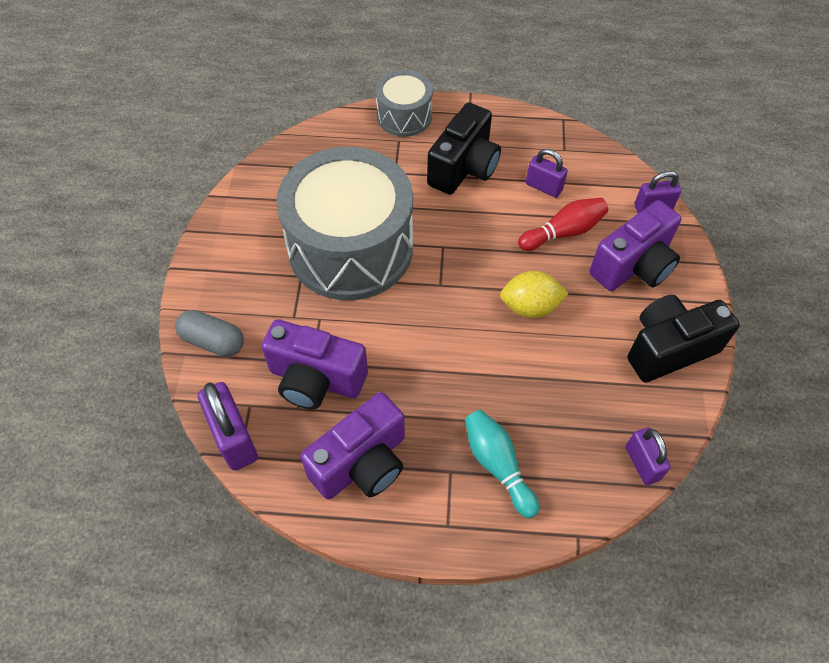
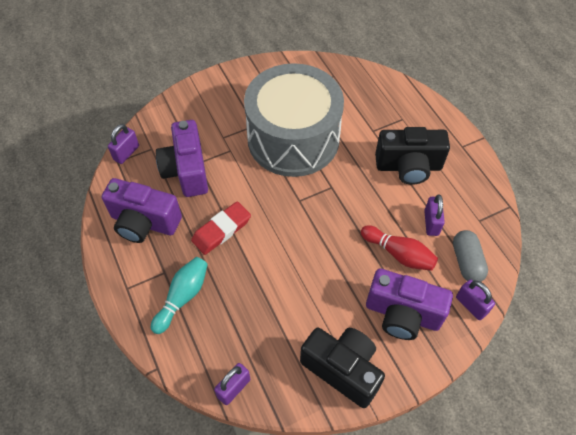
camera: 60 degrees right, 0 degrees up
grey capsule [175,310,244,357] -> grey capsule moved to [453,230,488,282]
purple padlock [198,382,258,471] -> purple padlock [108,124,139,164], size x0.64
grey drum [375,70,433,137] -> none
yellow lemon [500,271,569,318] -> none
none -> red eraser [191,202,251,255]

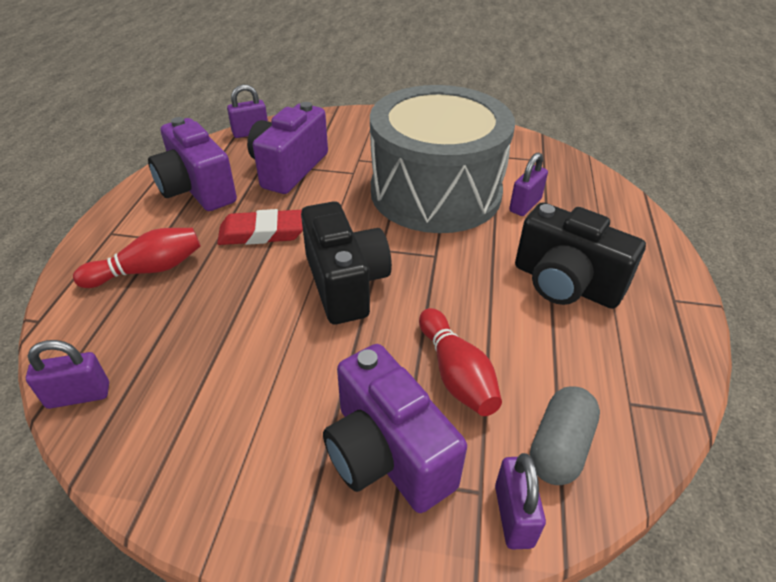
camera: 35 degrees right, 15 degrees down
turquoise bowling pin [151,257,208,334] -> red bowling pin [73,228,201,288]
black camera [300,328,385,408] -> black camera moved to [301,201,392,324]
purple padlock [424,195,445,236] -> purple padlock moved to [509,152,548,216]

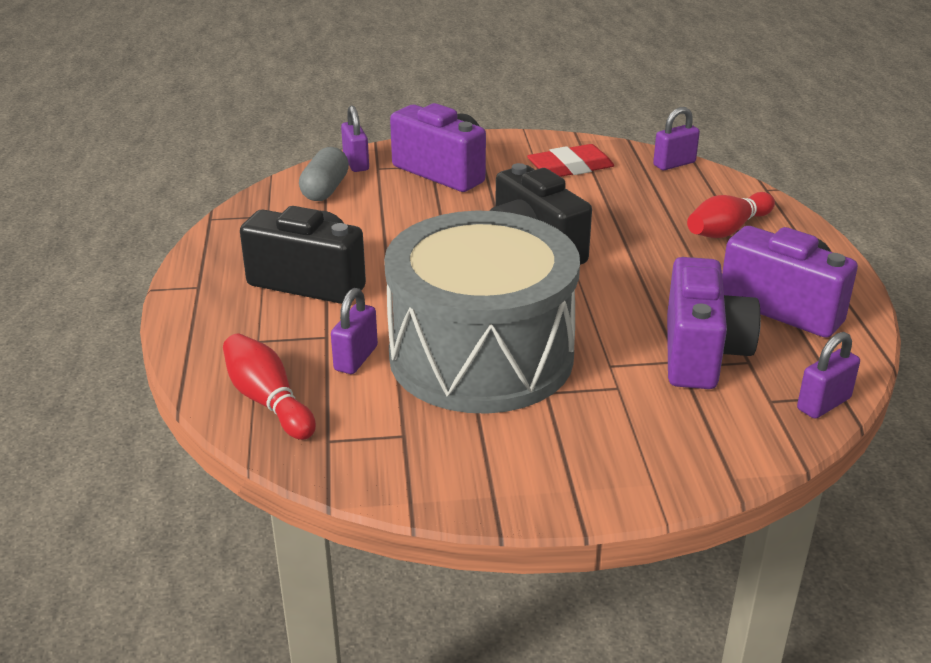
camera: 165 degrees right, 10 degrees down
red eraser [217,209,303,245] -> red eraser moved to [527,144,614,177]
red bowling pin [419,308,502,416] -> red bowling pin moved to [223,334,316,440]

